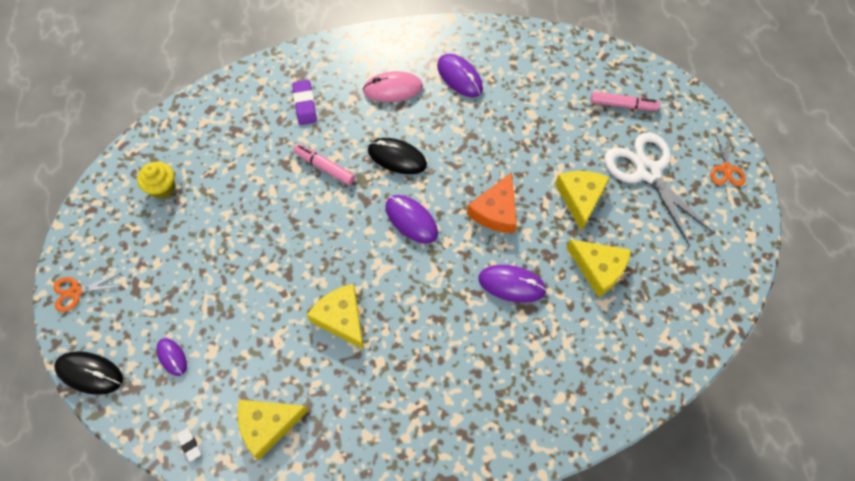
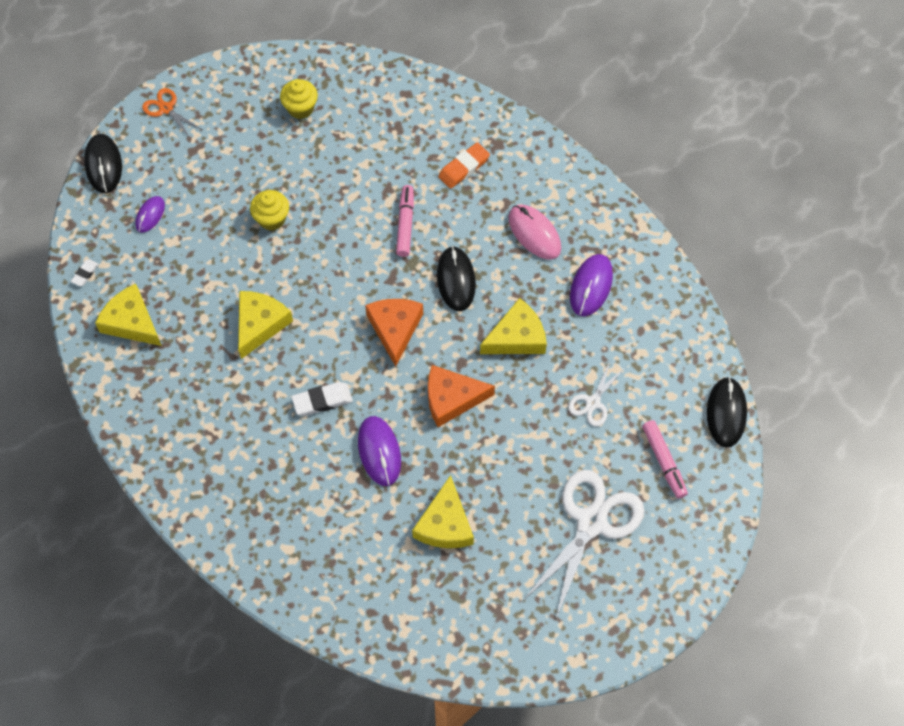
camera: 60 degrees right, 0 degrees up
purple eraser [292,80,317,125] -> orange eraser [438,142,490,189]
purple mouse [385,195,438,244] -> orange cheese [365,299,423,367]
yellow cheese [555,171,610,231] -> yellow cheese moved to [480,298,547,354]
orange scissors [710,133,746,186] -> none
none -> yellow cupcake [250,190,289,231]
none -> white eraser [291,382,353,416]
none -> white scissors [568,361,625,426]
none -> black mouse [707,377,747,447]

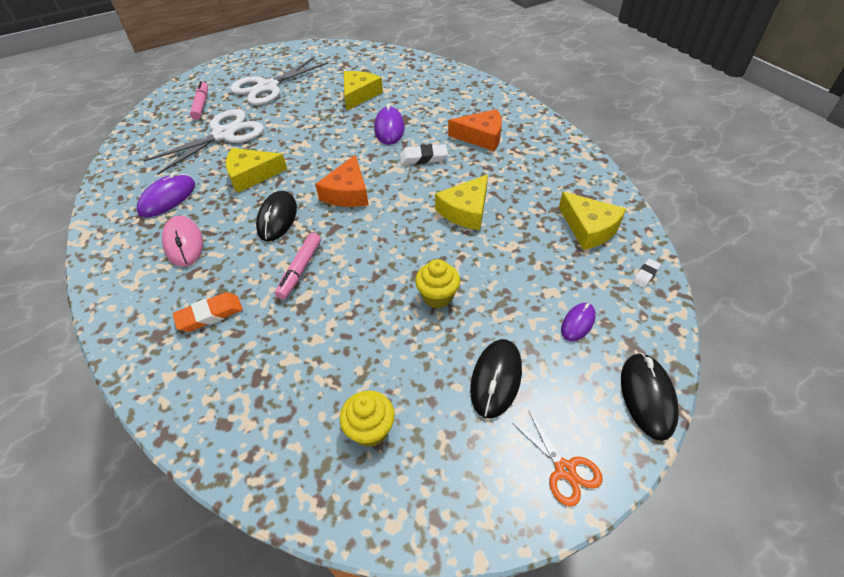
camera: 165 degrees left, 15 degrees down
orange cheese [428,365,495,427] -> orange cheese moved to [448,109,502,151]
white scissors [568,361,625,426] -> white scissors [143,109,264,175], size x2.02
black mouse [707,377,747,447] -> black mouse moved to [470,339,522,419]

